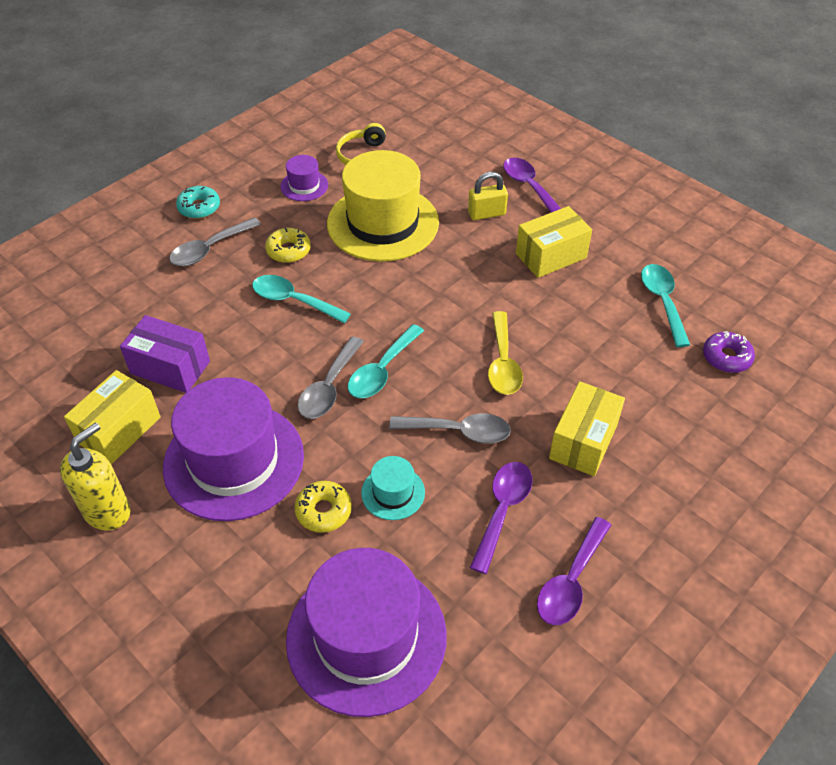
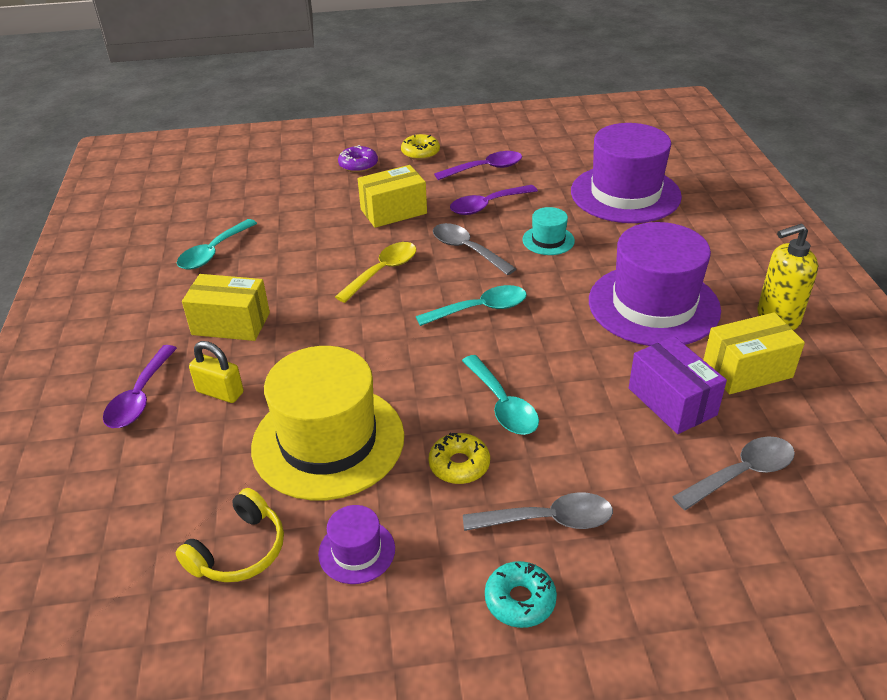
camera: 140 degrees left, 10 degrees down
yellow donut [294,481,352,533] -> yellow donut moved to [401,134,440,160]
grey spoon [298,337,364,419] -> grey spoon moved to [672,436,795,510]
purple donut [703,331,755,373] -> purple donut moved to [338,145,378,172]

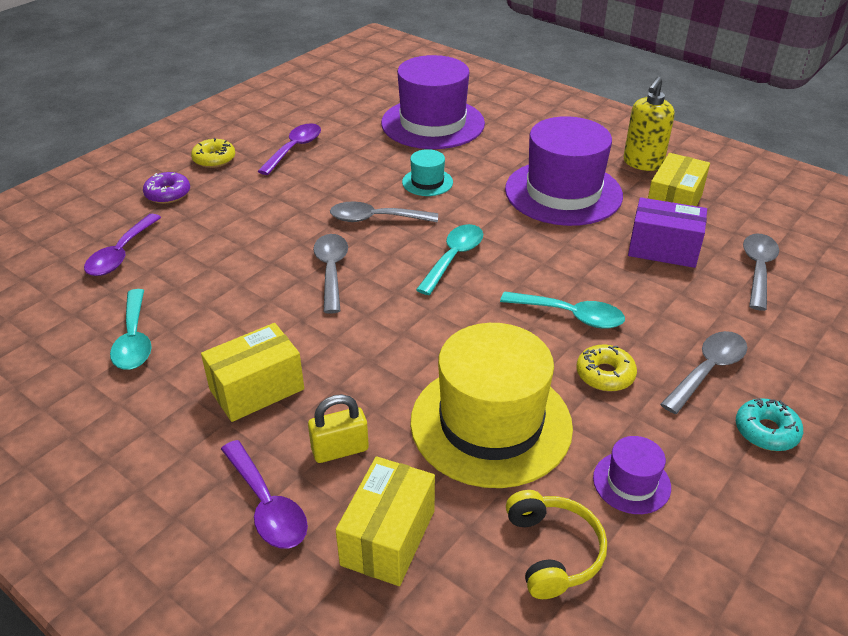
camera: 45 degrees left, 0 degrees up
yellow spoon [335,242,417,303] -> grey spoon [313,234,348,314]
yellow box [358,165,427,228] -> yellow box moved to [336,456,435,586]
purple spoon [450,185,538,215] -> purple spoon moved to [84,214,161,276]

